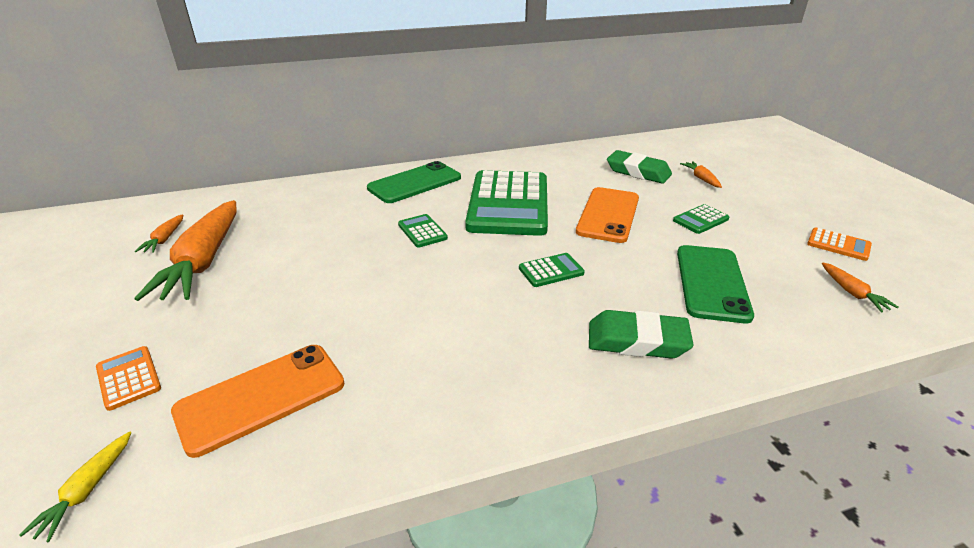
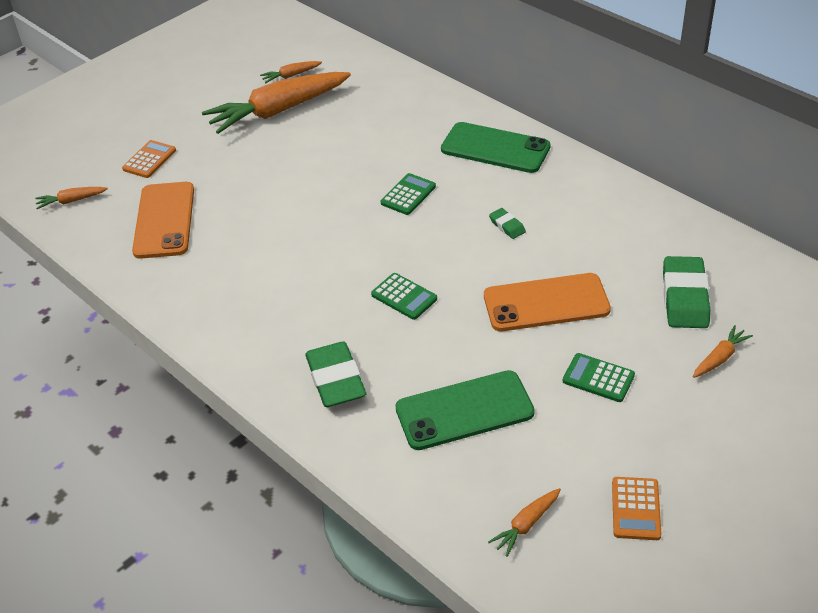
camera: 65 degrees right, 10 degrees up
yellow carrot [19,431,131,542] -> orange carrot [35,187,108,209]
orange phone [171,345,344,458] -> orange phone turned 60 degrees clockwise [132,182,194,259]
green calculator [465,170,548,236] -> green eraser [489,208,526,239]

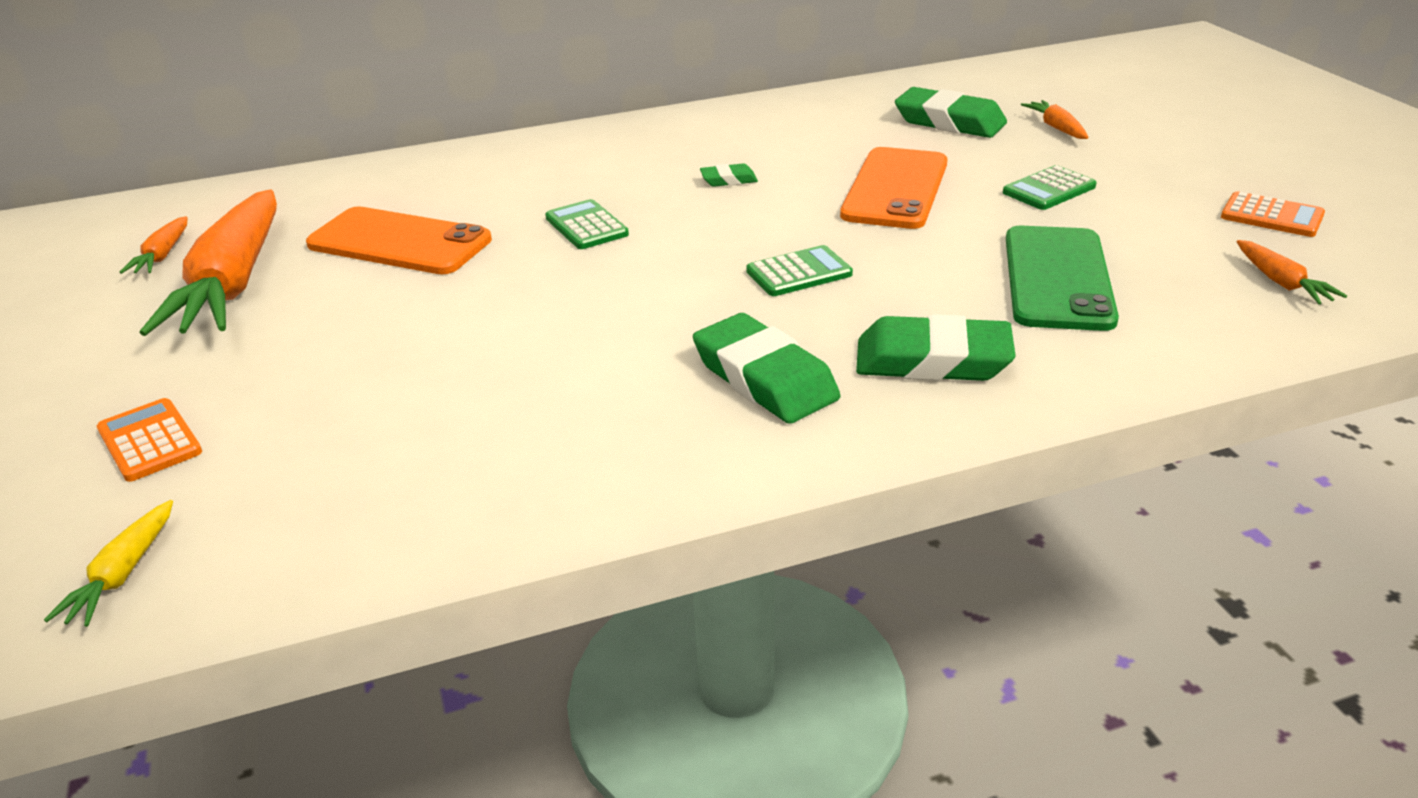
camera: 65 degrees left, 10 degrees down
orange carrot [35,187,108,209] -> yellow carrot [44,500,173,627]
orange phone [132,182,194,259] -> orange phone moved to [306,207,492,274]
green phone [441,122,551,173] -> none
none -> green eraser [693,313,841,424]

